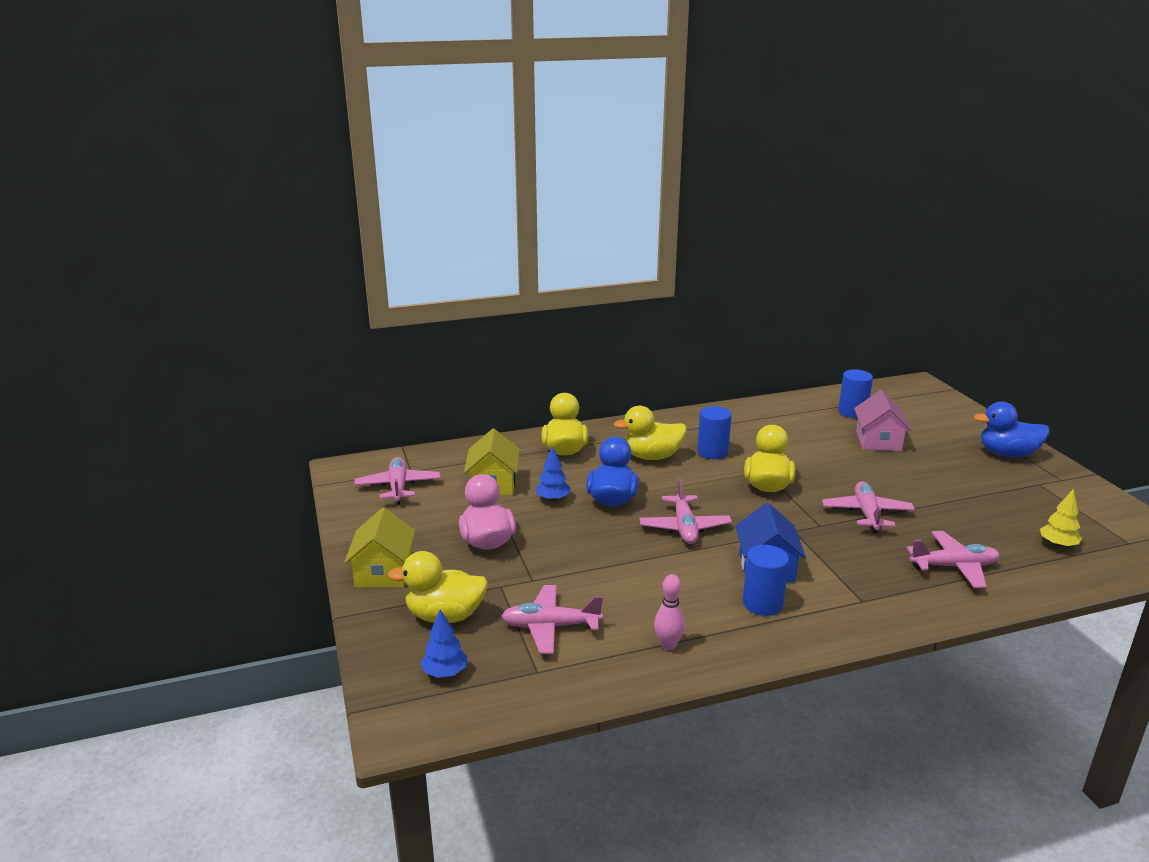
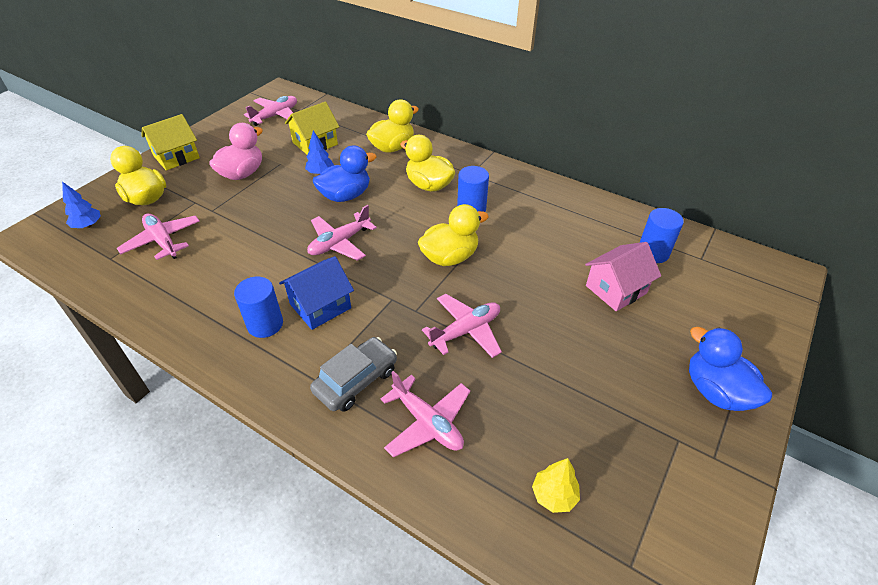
camera: 50 degrees right, 20 degrees up
pink bowling pin [654,574,685,650] -> none
none -> grey car [310,337,397,412]

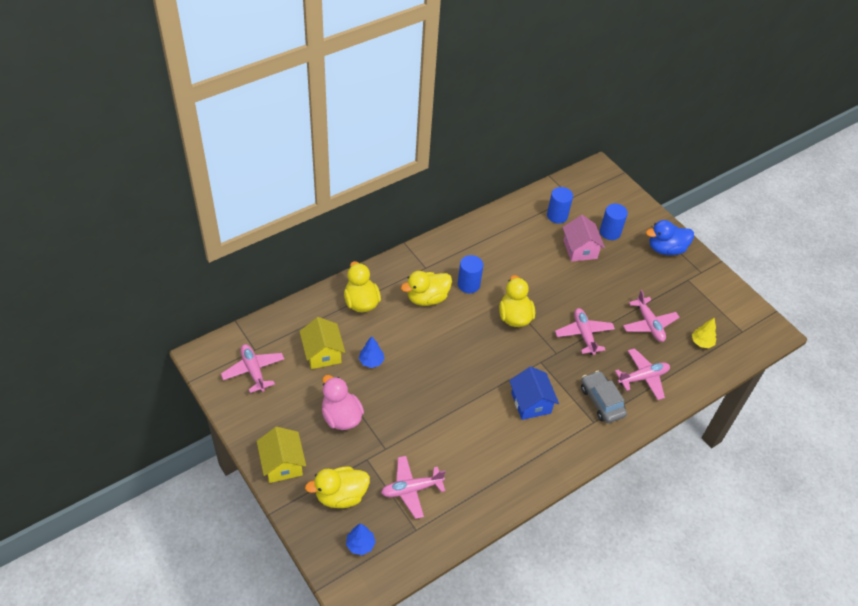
camera: 70 degrees left, 5 degrees up
blue cylinder [234,277,283,338] -> blue cylinder moved to [600,203,628,240]
pink plane [307,205,377,261] -> pink plane moved to [623,290,680,342]
blue duck [313,146,376,202] -> none

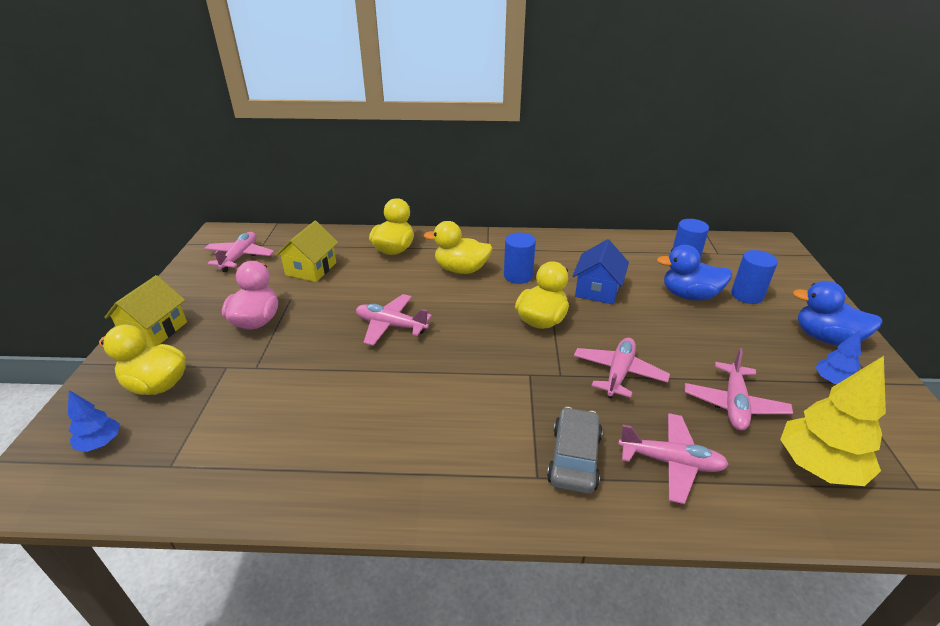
camera: 40 degrees right, 15 degrees down
blue tree [359,336,384,368] -> blue tree moved to [815,330,861,385]
pink plane [381,456,445,519] -> pink plane moved to [356,294,432,346]
blue house [509,367,559,420] -> blue house moved to [573,239,629,304]
pink house [563,215,605,262] -> blue duck [657,245,732,301]
yellow tree [692,318,716,348] -> yellow tree [780,356,886,486], size x1.90

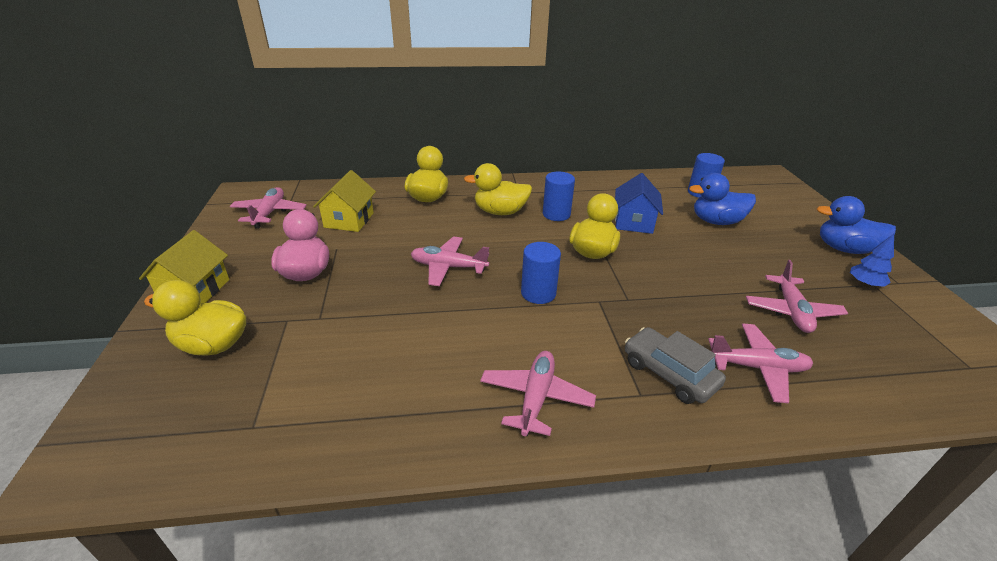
camera: 10 degrees left, 0 degrees up
blue tree [68,390,120,452] -> none
grey car [547,407,603,494] -> grey car turned 45 degrees counterclockwise [625,327,726,404]
pink plane [574,338,670,398] -> pink plane moved to [480,351,596,437]
blue cylinder [731,250,778,304] -> blue cylinder moved to [521,242,561,304]
yellow tree [780,356,886,486] -> none

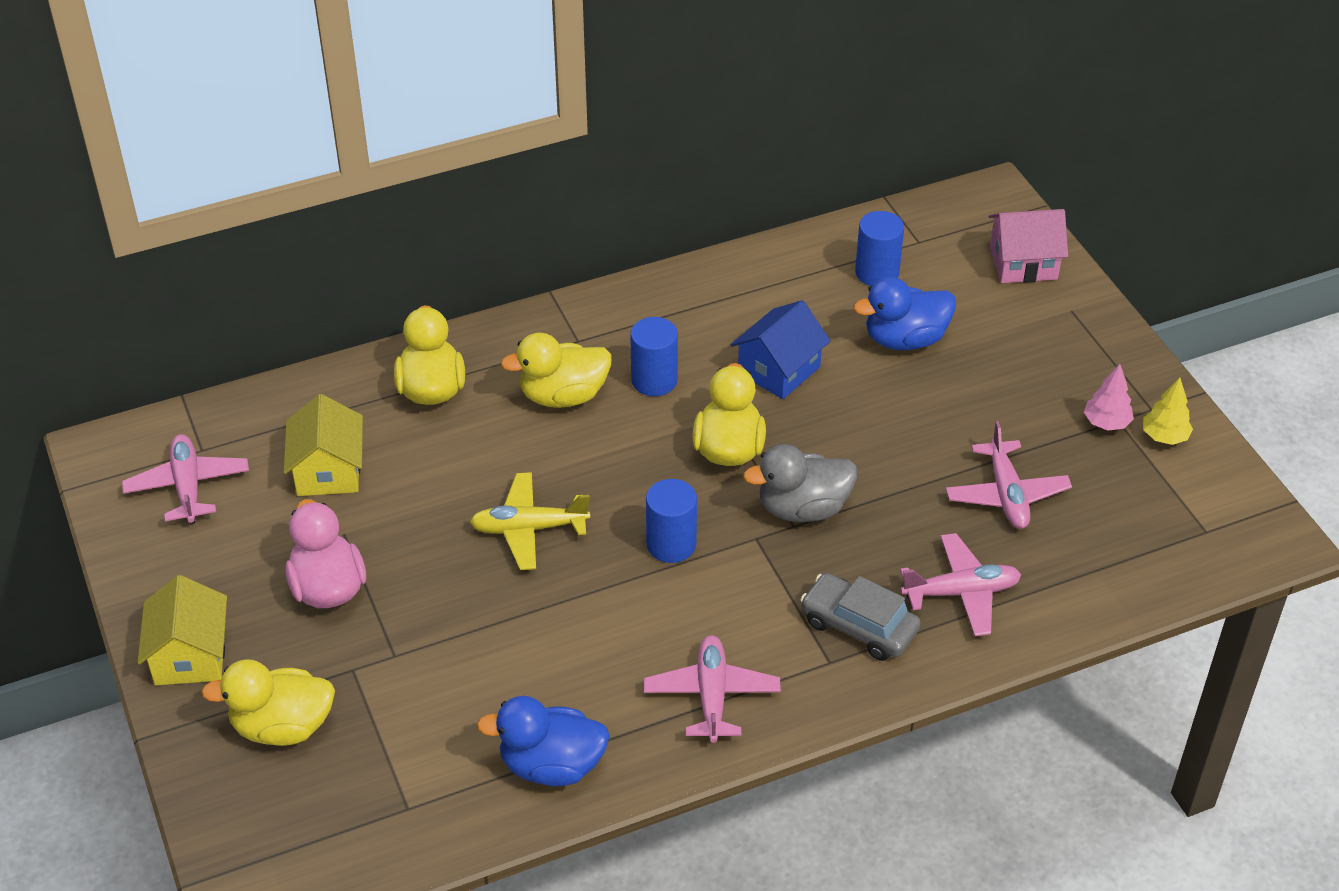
camera: 15 degrees left, 10 degrees up
pink plane [411,236,489,286] -> yellow plane [470,472,590,570]
blue house [615,173,663,234] -> blue house turned 45 degrees clockwise [731,300,831,399]
blue duck [817,196,896,254] -> blue duck moved to [477,696,610,786]
blue tree [850,234,894,287] -> pink tree [1084,364,1134,430]
none -> grey duck [743,444,857,522]
none -> pink house [989,209,1068,283]
none -> yellow tree [1143,378,1193,445]

